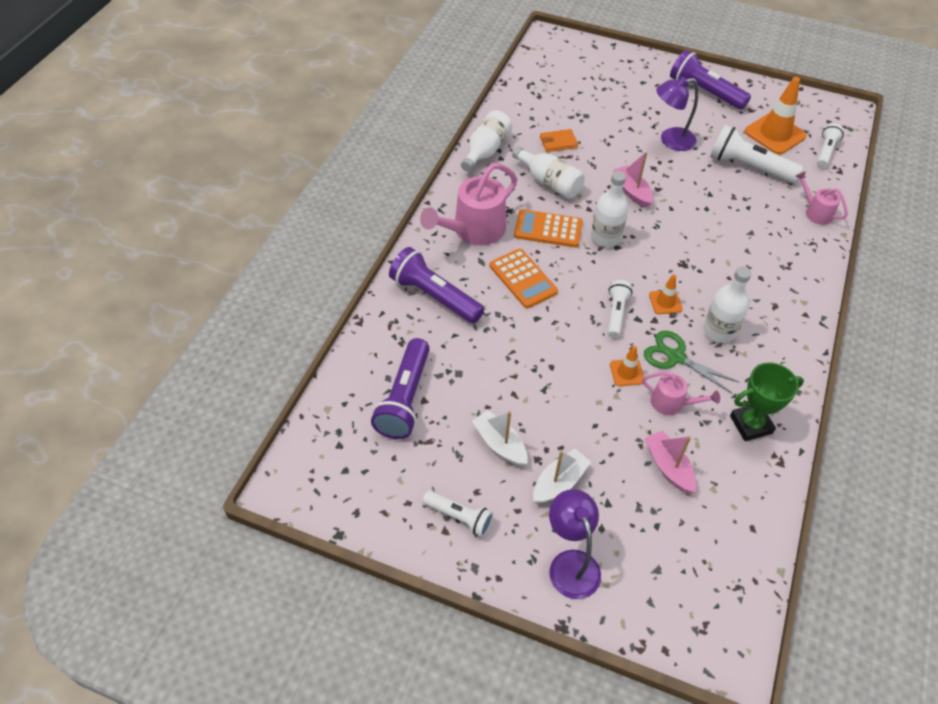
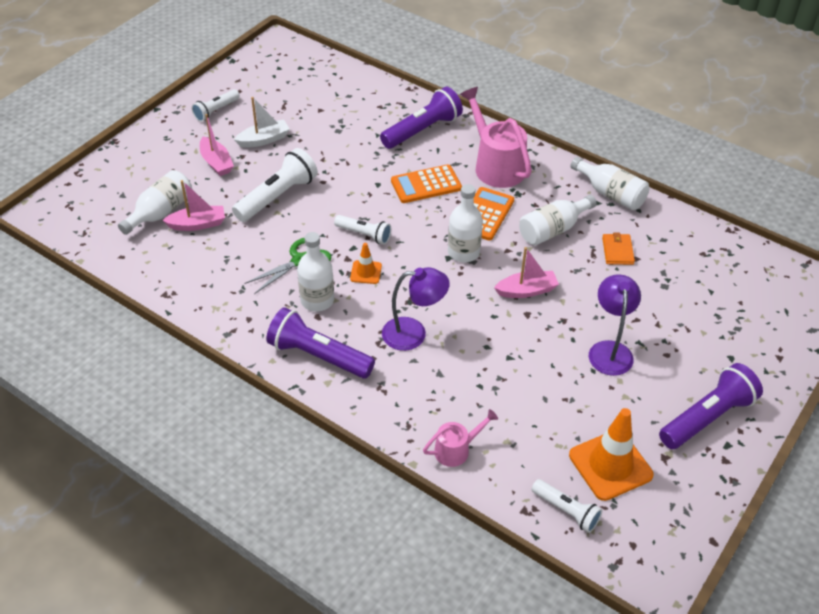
camera: 105 degrees right, 5 degrees down
purple flashlight [371,338,430,439] -> purple flashlight moved to [266,307,375,378]
white boat [533,449,591,503] -> pink boat [200,114,234,176]
purple lamp [549,489,601,599] -> purple lamp moved to [382,267,450,351]
orange traffic cone [610,346,644,386] -> none
pink watering can [642,372,720,415] -> none
white flashlight [711,125,803,183] -> white flashlight moved to [232,148,318,222]
green trophy [730,362,804,441] -> none
none -> white bottle [118,170,192,235]

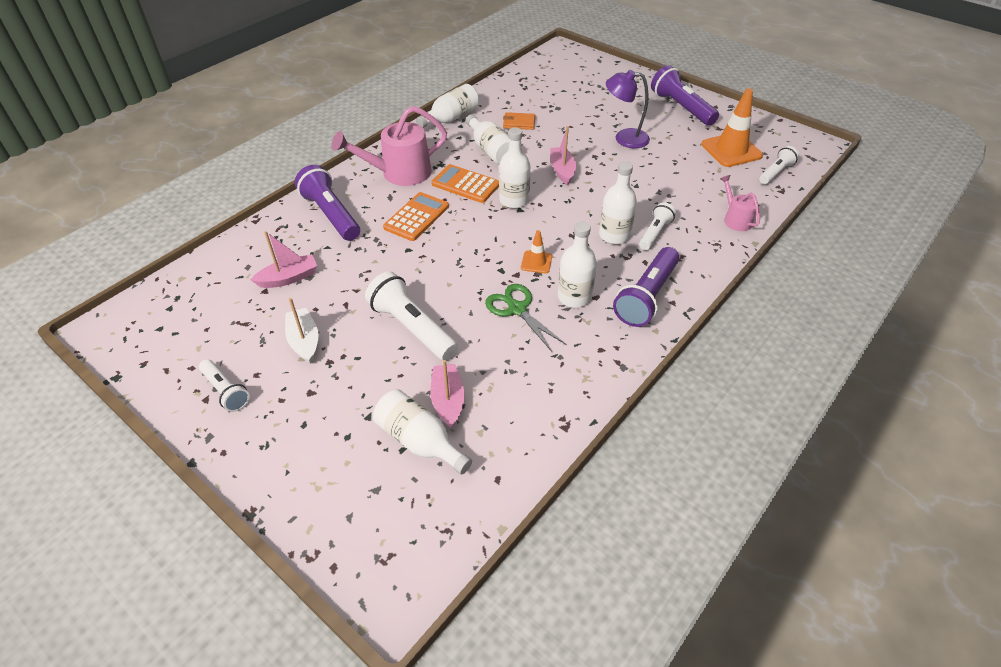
camera: 85 degrees left, 0 degrees up
pink boat [200,114,234,176] -> pink boat moved to [251,231,317,288]
white flashlight [334,215,391,245] -> white flashlight moved to [639,202,676,250]
purple lamp [382,267,450,351] -> white bottle [599,161,637,244]
orange calculator [391,164,462,203] -> orange calculator turned 135 degrees counterclockwise [383,192,449,241]

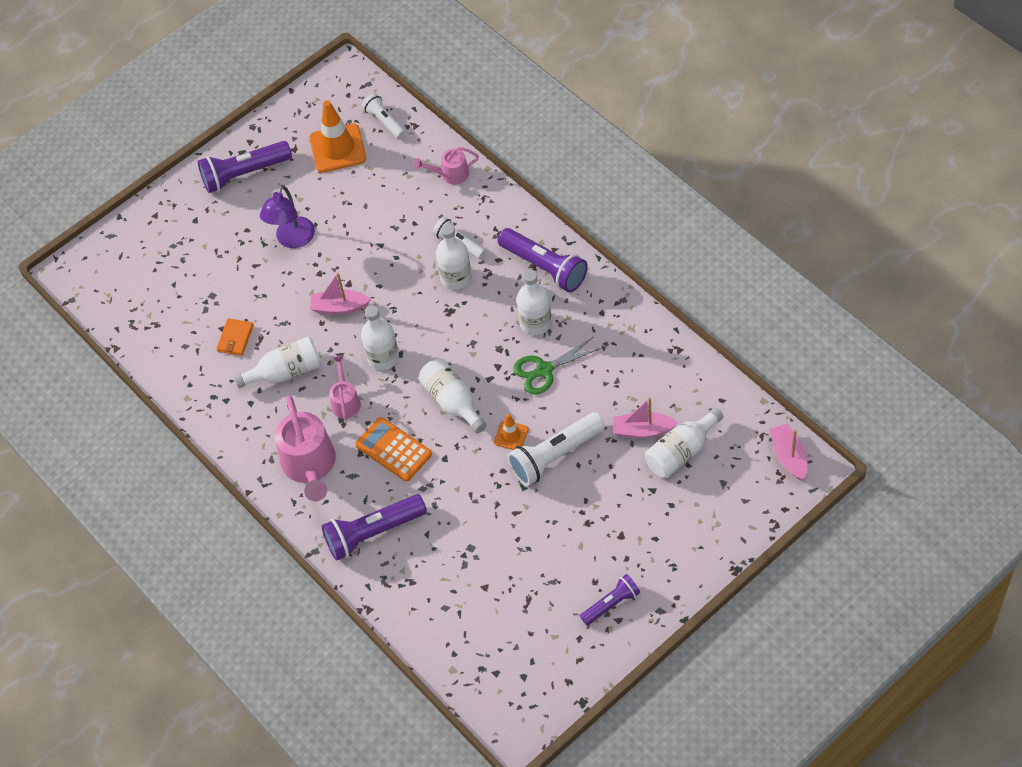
camera: 75 degrees left, 10 degrees up
white flashlight [199,359,250,412] -> purple flashlight [580,574,640,625]
pink boat [251,231,317,288] -> pink boat moved to [769,423,807,481]
white boat [285,298,319,364] -> none
white bottle [416,84,479,128] -> white bottle moved to [419,358,487,433]
orange calculator [431,164,499,203] -> pink watering can [329,355,361,421]
orange traffic cone [521,230,552,273] -> orange traffic cone moved to [494,414,529,450]

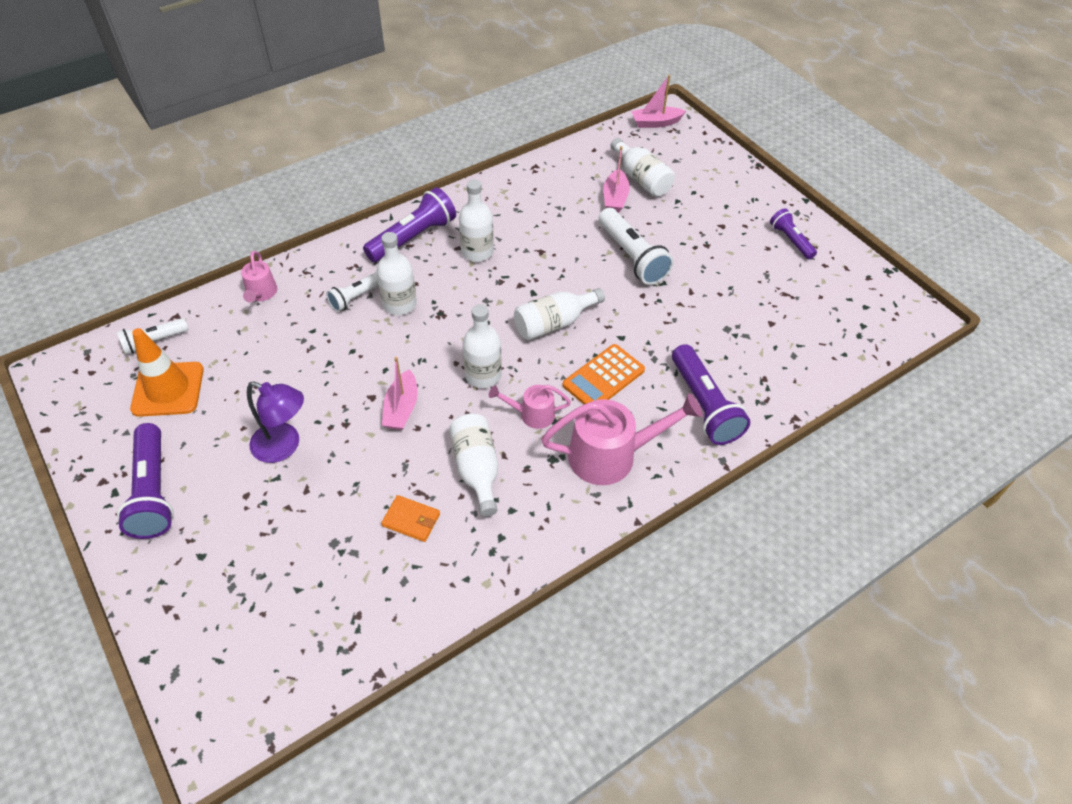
camera: 90 degrees left, 5 degrees down
orange traffic cone [494,414,529,450] -> none
green scissors [513,337,601,394] -> none

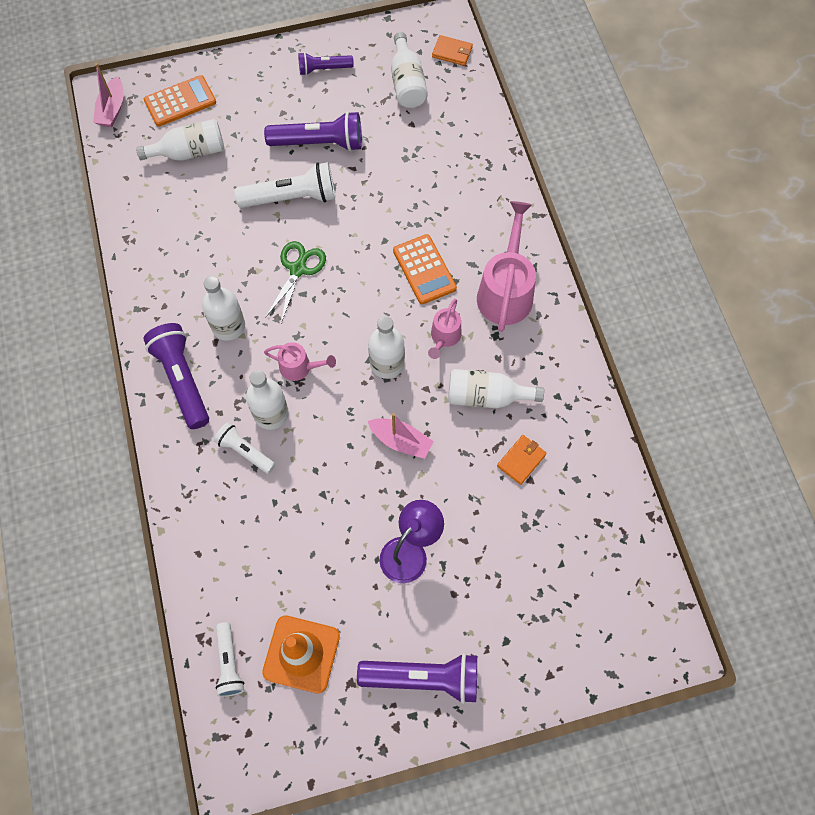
camera: 70 degrees left, 15 degrees up
pink watering can [241,251,277,302] -> pink watering can moved to [264,342,336,381]
white flashlight [326,272,379,312] -> white flashlight turned 150 degrees clockwise [214,422,276,474]
white bottle [514,288,605,340] -> white bottle moved to [391,32,428,108]
pink boat [603,146,630,213] -> none
purple flashlight [672,344,750,445] -> purple flashlight moved to [264,111,362,151]
none -> orange calculator [144,75,216,126]
none -> green scissors [265,241,326,323]
none -> orange wallet [432,35,473,66]

